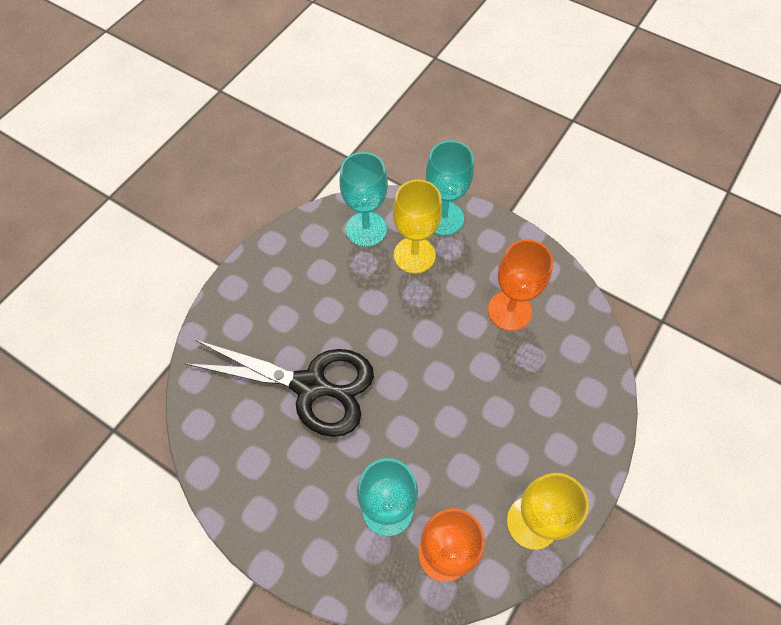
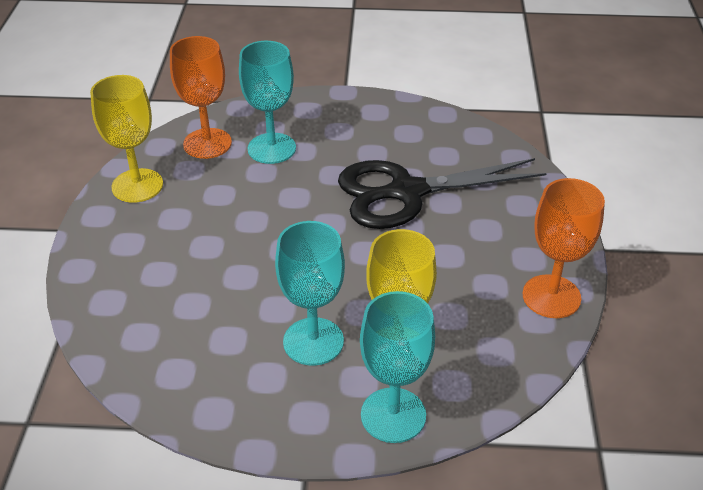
camera: 150 degrees right, 20 degrees down
turquoise goblet [339,152,388,247] -> turquoise goblet moved to [275,221,345,366]
orange goblet [488,239,553,331] -> orange goblet moved to [523,178,605,318]

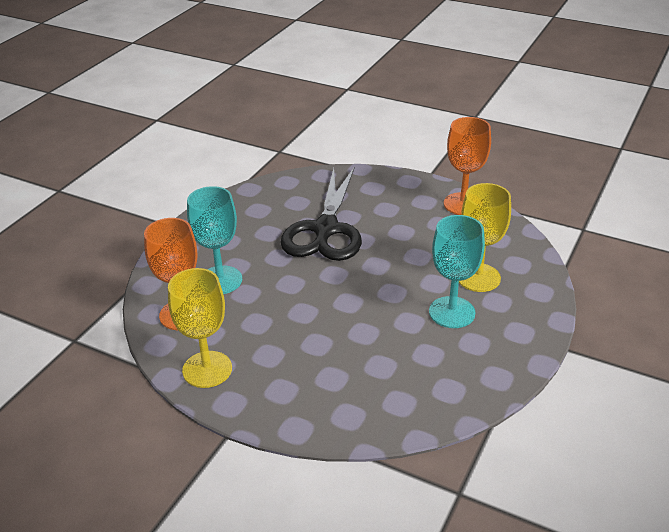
camera: 65 degrees left, 5 degrees down
turquoise goblet [360,291,435,443] -> none

